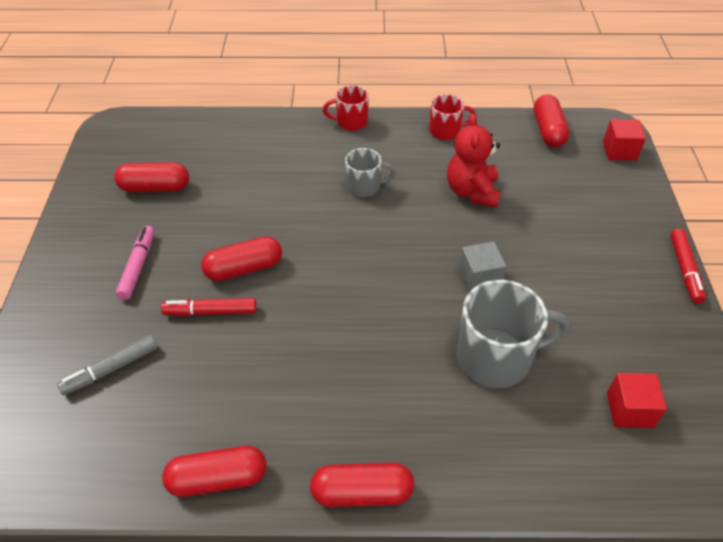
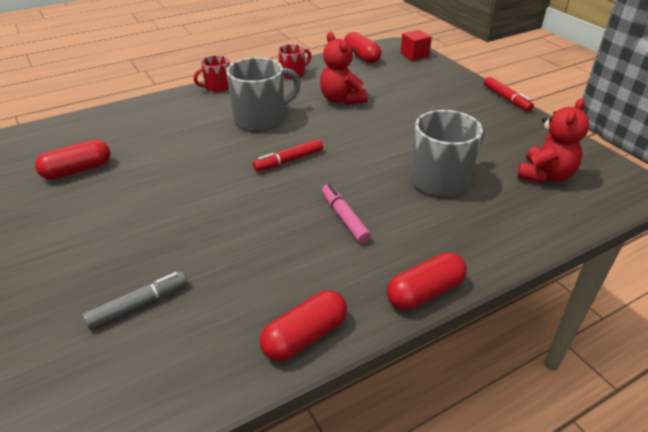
camera: 30 degrees left, 10 degrees down
grey marker [57,335,158,395] -> grey marker turned 150 degrees counterclockwise [82,272,187,329]
pink marker [116,226,154,300] -> pink marker moved to [322,184,371,243]
red marker [161,298,257,316] -> red marker moved to [253,139,323,172]
red capsule [201,236,282,281] -> none
grey mug [345,148,396,197] -> grey mug [226,57,301,131], size x1.78
grey cube [459,241,507,292] -> none
red cube [607,373,667,428] -> red teddy bear [517,98,589,183]

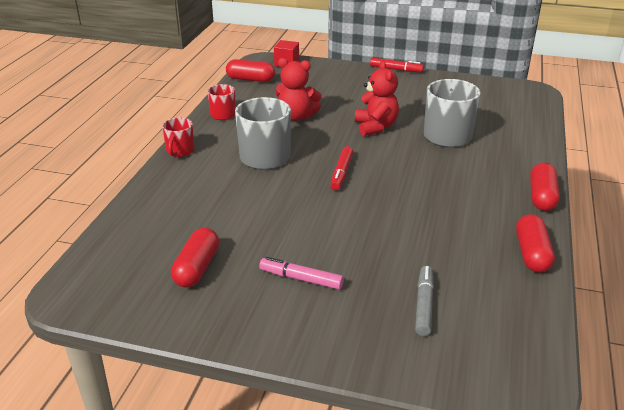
camera: 45 degrees left, 5 degrees down
pink marker [322,184,371,243] -> pink marker moved to [259,257,344,290]
red teddy bear [517,98,589,183] -> red teddy bear moved to [355,60,399,136]

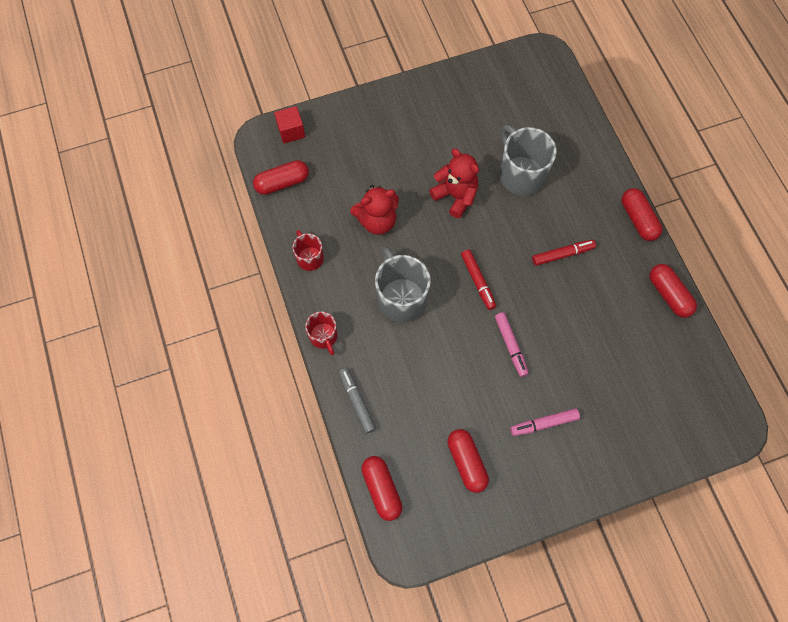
camera: 35 degrees left, 35 degrees up
red marker [370,58,424,72] -> red marker moved to [532,240,596,266]
grey marker [415,266,434,336] -> grey marker moved to [339,368,376,433]
none -> red capsule [362,456,403,521]
none -> pink marker [495,312,529,377]

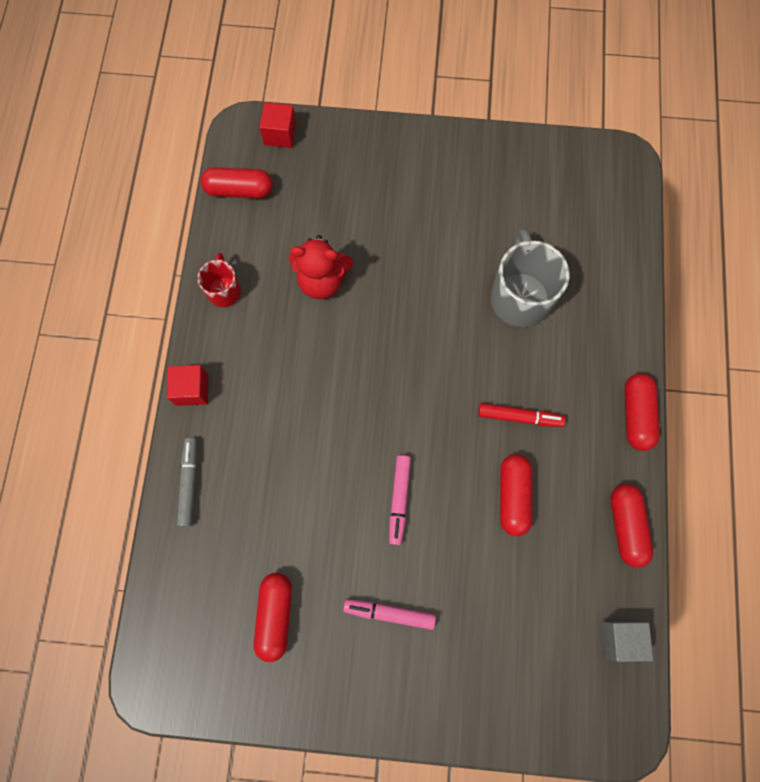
camera: 25 degrees right, 5 degrees up
red mug [305,312,337,355] -> red cube [167,365,208,406]
red capsule [362,456,403,521] -> red capsule moved to [500,454,533,536]
grey mug [375,247,431,323] -> none
red teddy bear [429,148,479,218] -> none
red marker [461,250,496,310] -> none
none -> grey cube [602,620,653,662]

